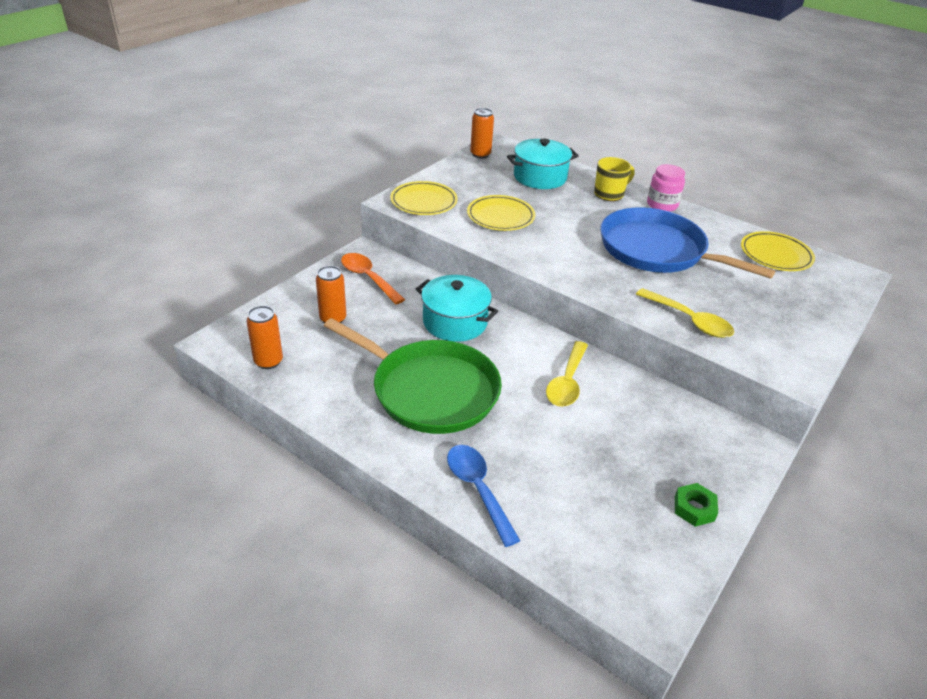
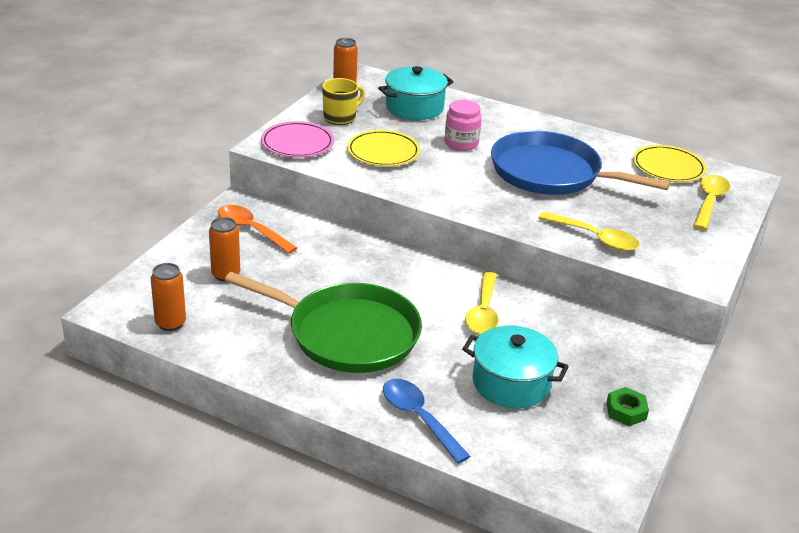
camera: 10 degrees left, 5 degrees down
yellow plate [390,181,458,215] -> pink plate [261,121,334,158]
turquoise pot [416,275,498,342] -> turquoise pot moved to [462,325,569,409]
yellow mug [594,157,635,201] -> yellow mug moved to [322,78,365,125]
pink jar [647,164,685,212] -> pink jar moved to [444,100,482,151]
none -> yellow spoon [693,175,730,230]

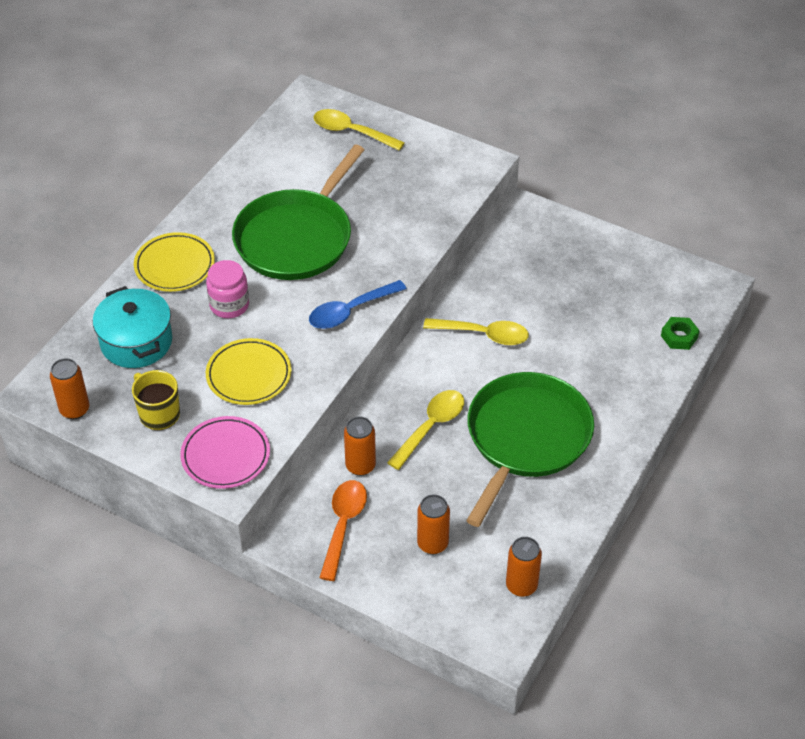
camera: 85 degrees left, 15 degrees up
orange spoon [218,205,297,254] -> orange spoon turned 150 degrees clockwise [319,480,367,581]
blue spoon [383,379,471,464] -> blue spoon moved to [309,280,407,329]
turquoise pot [462,325,569,409] -> none
blue pan [491,131,670,195] -> green pan [232,145,365,280]
yellow spoon [538,212,640,251] -> yellow spoon moved to [387,390,464,470]
green nut [606,387,649,426] -> green nut moved to [661,317,700,350]
yellow plate [633,145,707,182] -> yellow plate moved to [134,232,215,292]
none -> orange can [344,417,376,476]

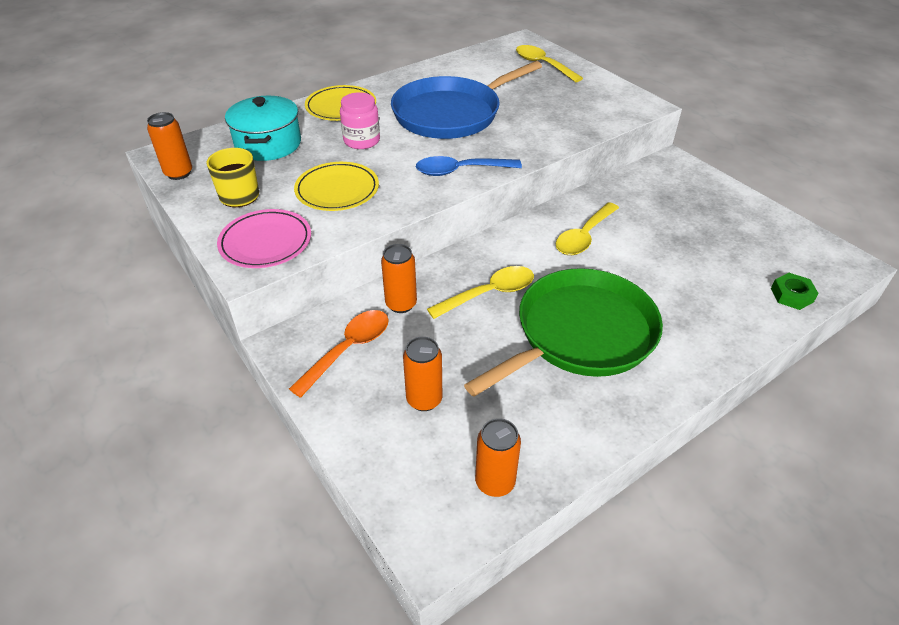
camera: 25 degrees right, 5 degrees down
green pan [232,145,365,280] -> blue pan [391,61,542,139]
yellow spoon [423,318,529,345] -> yellow spoon turned 90 degrees clockwise [556,202,619,255]

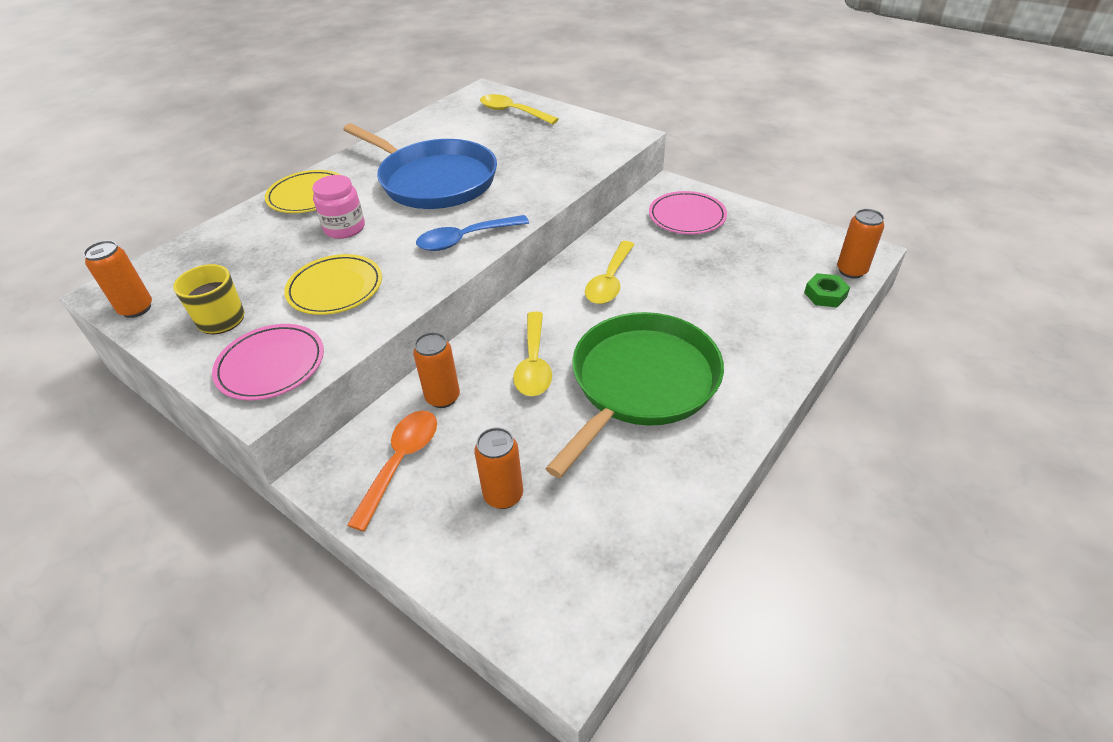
camera: 15 degrees left, 0 degrees up
turquoise pot [225,96,301,161] -> none
blue pan [391,61,542,139] -> blue pan turned 90 degrees counterclockwise [343,124,497,209]
yellow spoon [427,266,534,319] -> yellow spoon turned 135 degrees clockwise [513,312,552,396]
orange can [475,418,521,497] -> orange can moved to [837,209,884,279]
none -> pink plate [649,191,727,234]

